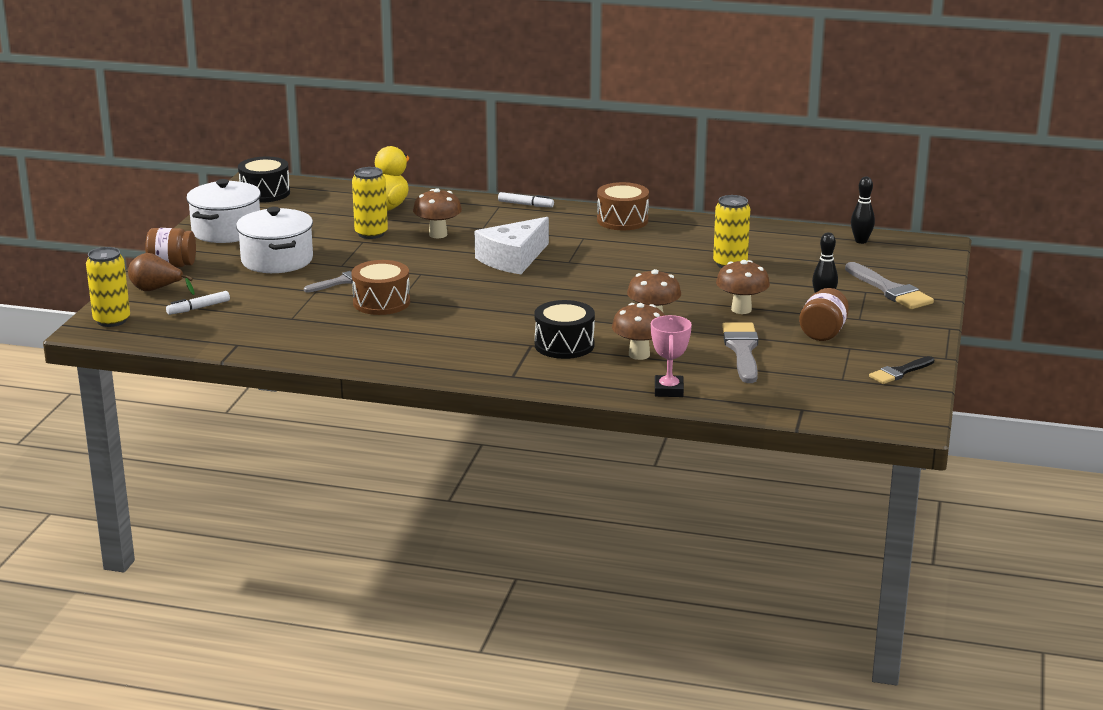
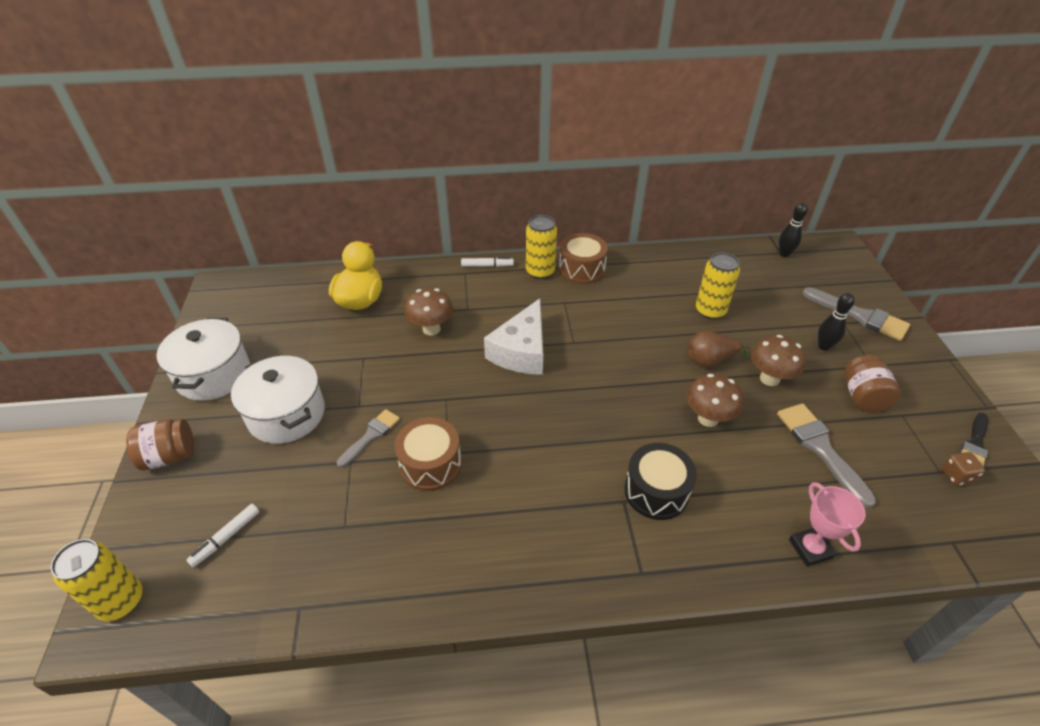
camera: 20 degrees left, 20 degrees up
brown pear [128,253,195,295] -> brown pear moved to [687,330,751,368]
black drum [238,157,290,203] -> none
yellow can [352,167,388,239] -> yellow can moved to [526,215,557,279]
brown mushroom [612,303,665,360] -> none
none -> brown dice [942,452,985,486]

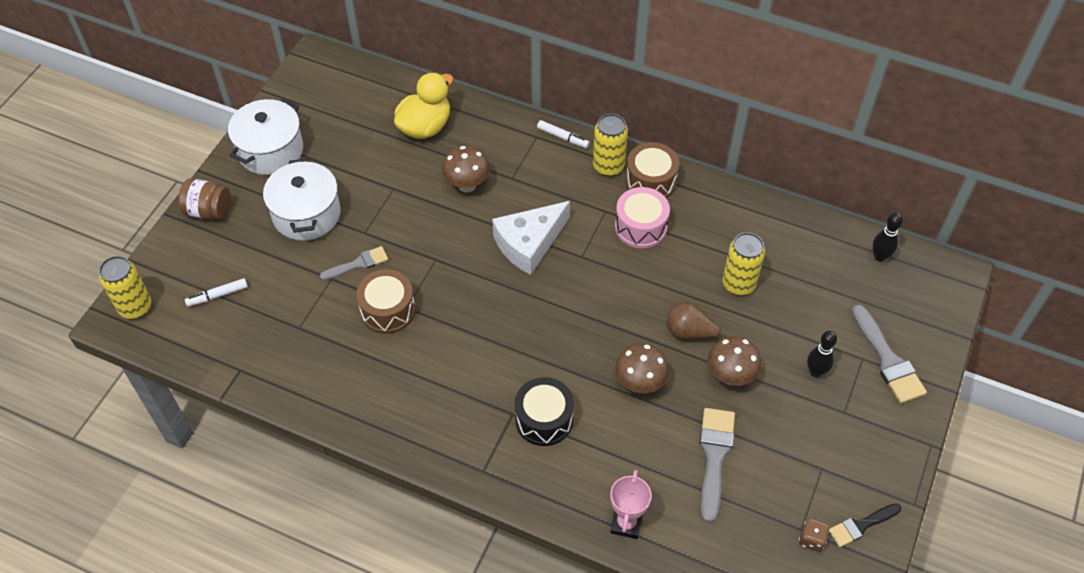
camera: 30 degrees right, 10 degrees up
brown jar [845,355,901,412] -> none
none -> pink drum [615,187,670,248]

